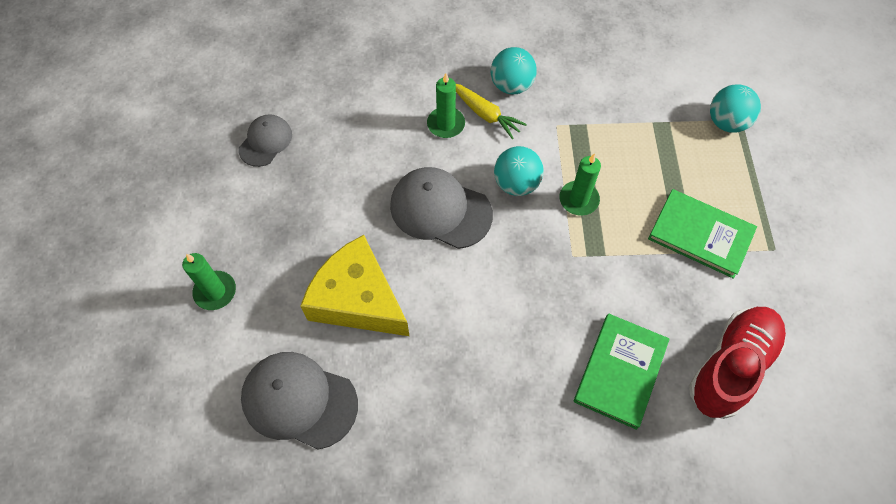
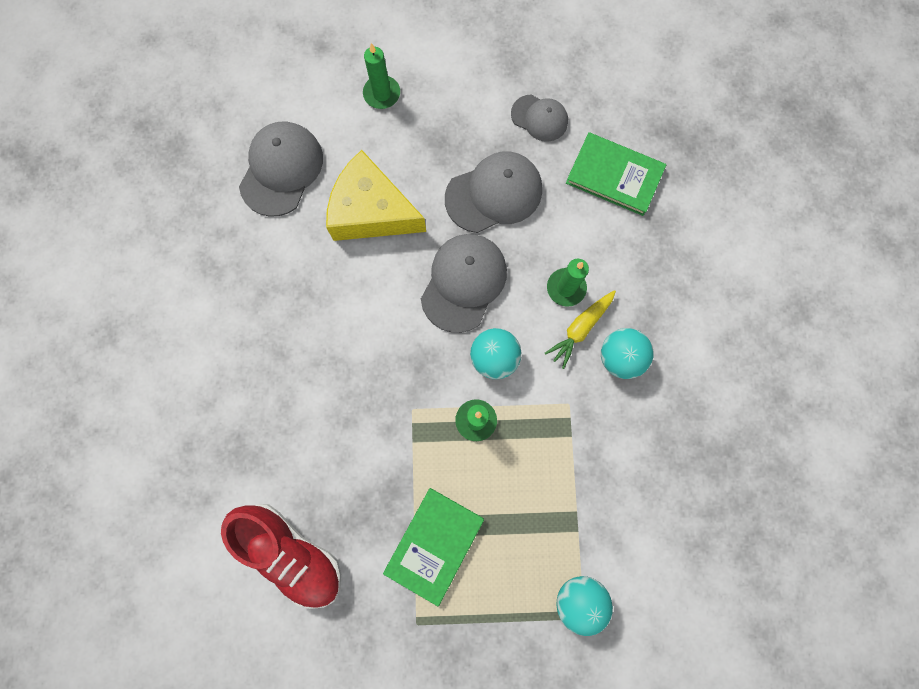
camera: 90 degrees right, 15 degrees up
yellow cheese [300,235,409,336] -> yellow cheese turned 105 degrees counterclockwise [326,150,426,241]
green book [574,314,670,430] -> green book moved to [566,132,666,216]
none -> grey cap [445,151,542,233]

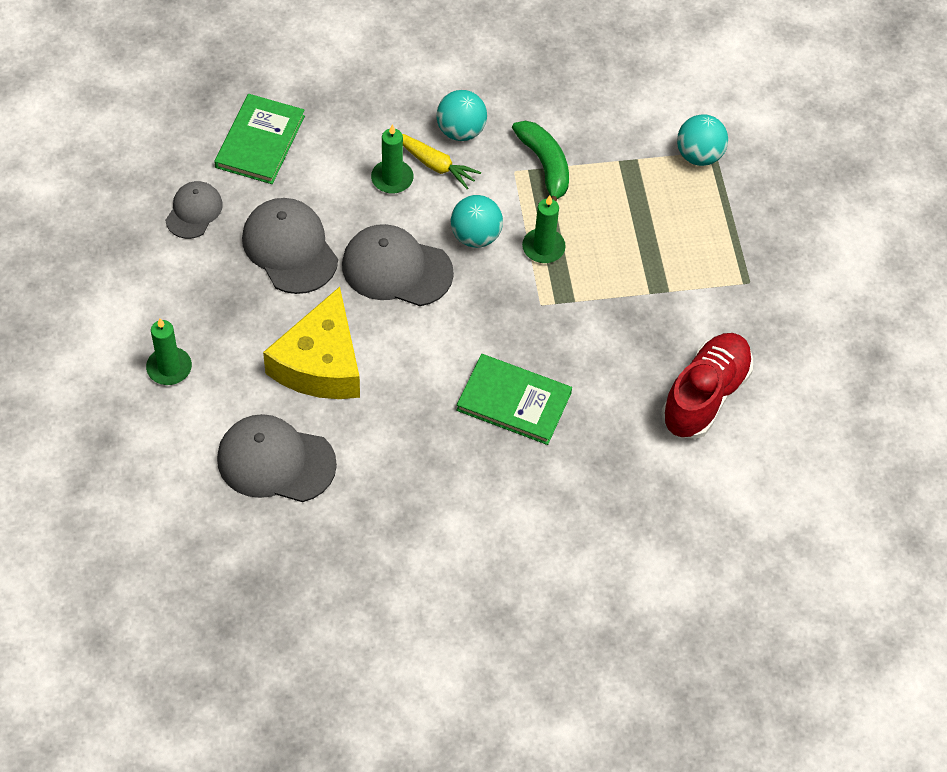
camera: 100 degrees left, 20 degrees down
green book [383,488,484,606] -> green book moved to [456,354,572,445]
none -> green banana [512,121,569,202]

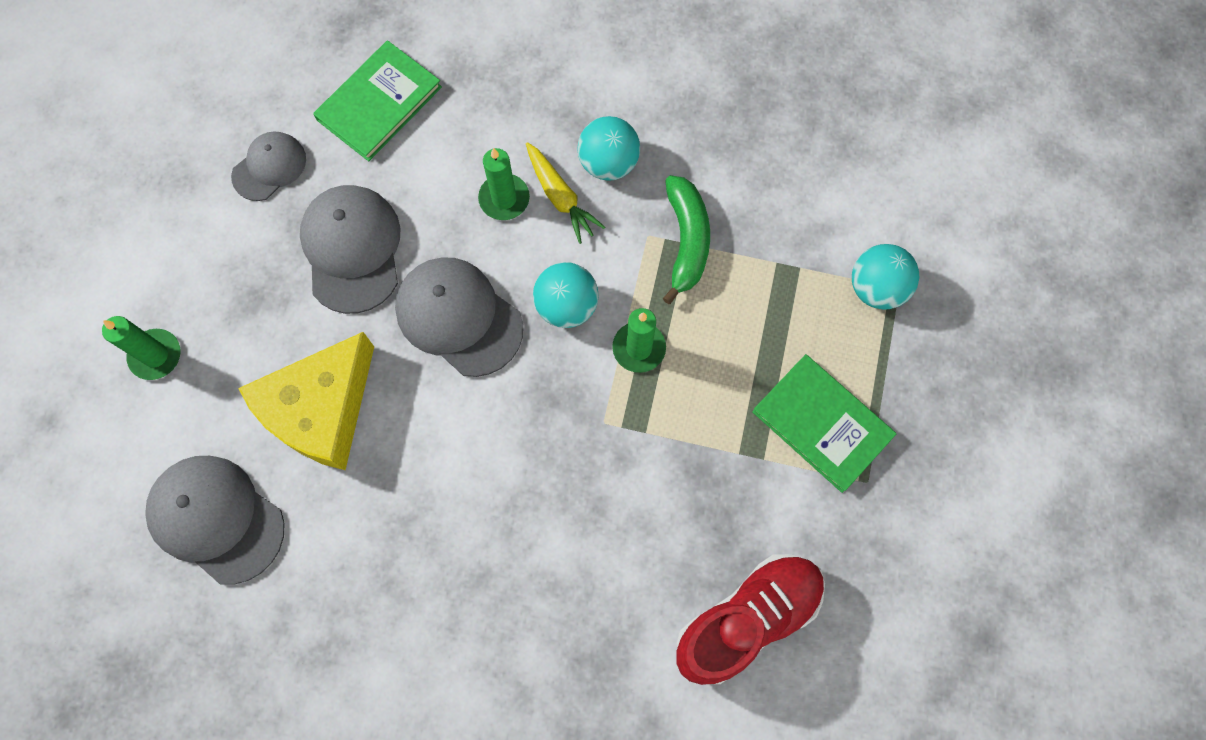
camera: 25 degrees right, 15 degrees up
green book [456,354,572,445] -> green book moved to [752,354,896,493]

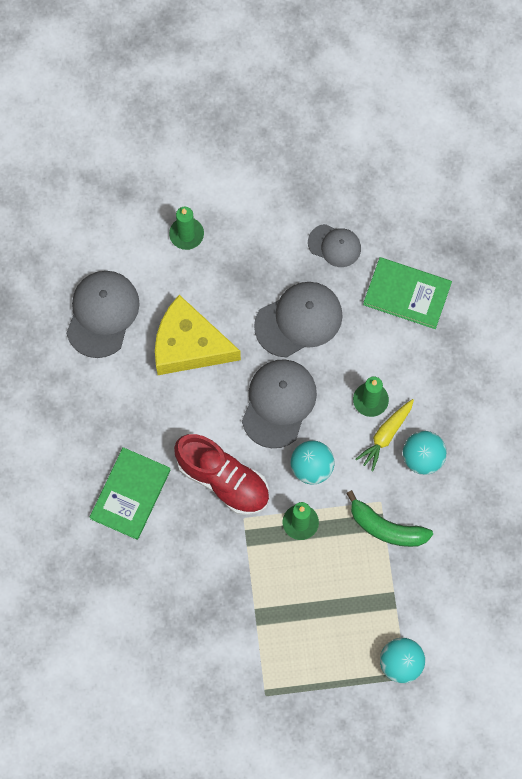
camera: 70 degrees right, 0 degrees up
green banana [663,175,710,304] -> green banana turned 45 degrees clockwise [346,490,433,547]
red shoe [676,554,825,685] -> red shoe moved to [174,434,269,515]
green book [752,354,896,493] -> green book moved to [90,447,170,540]

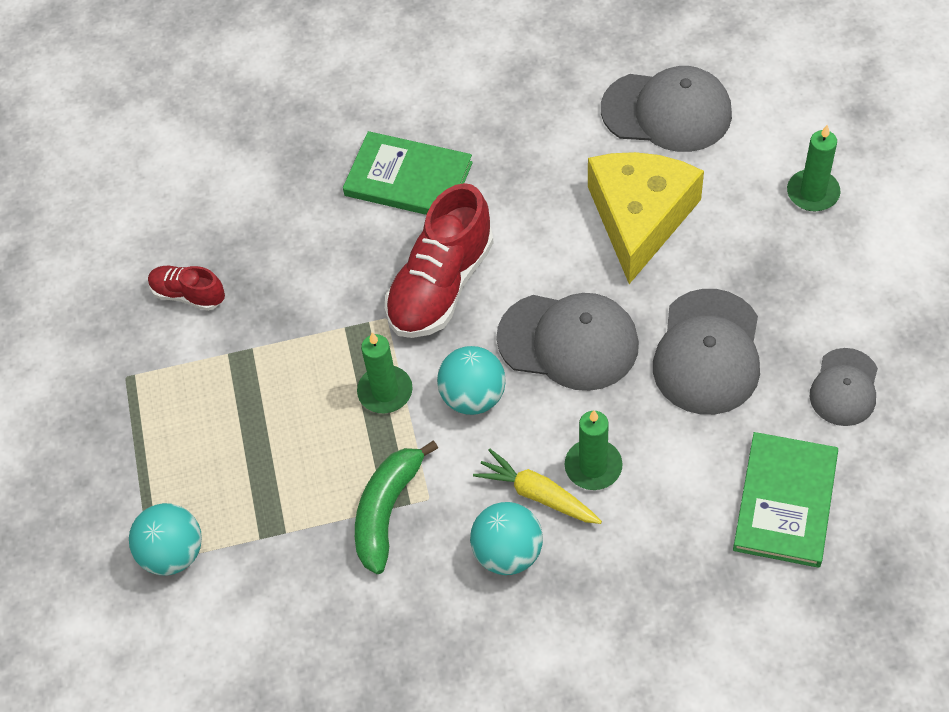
camera: 90 degrees right, 15 degrees down
grey cap [254,282,343,357] -> grey cap turned 45 degrees clockwise [653,289,760,415]
none -> red shoe [148,266,225,311]

